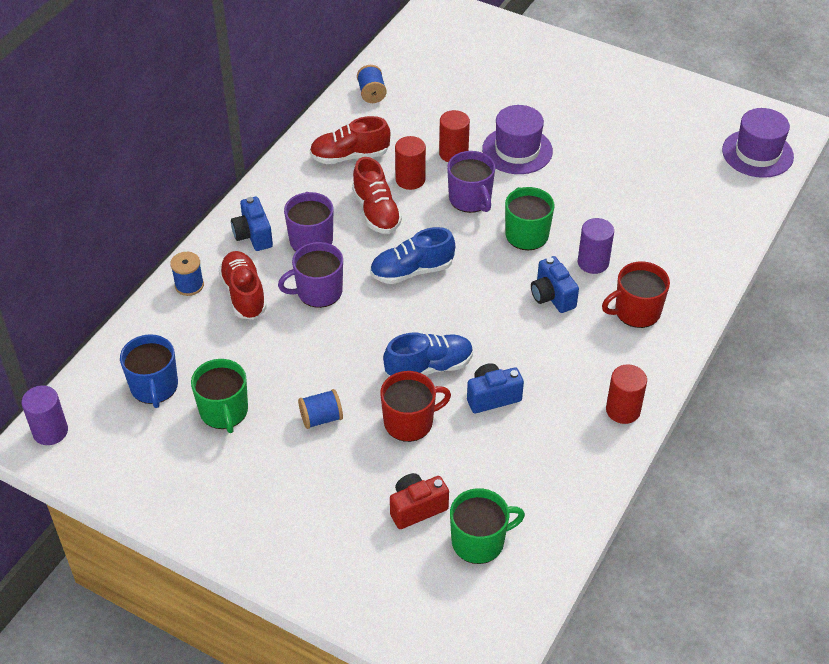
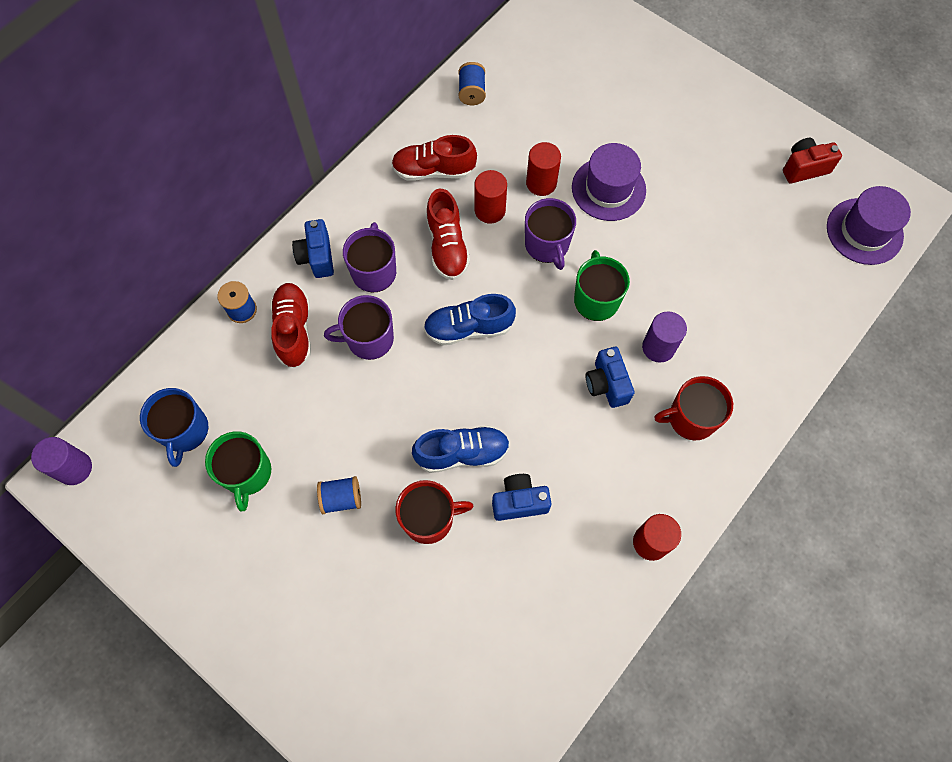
camera: 10 degrees right, 20 degrees up
red camera [390,473,449,529] -> red camera moved to [783,138,842,183]
green mug [450,488,525,564] -> none

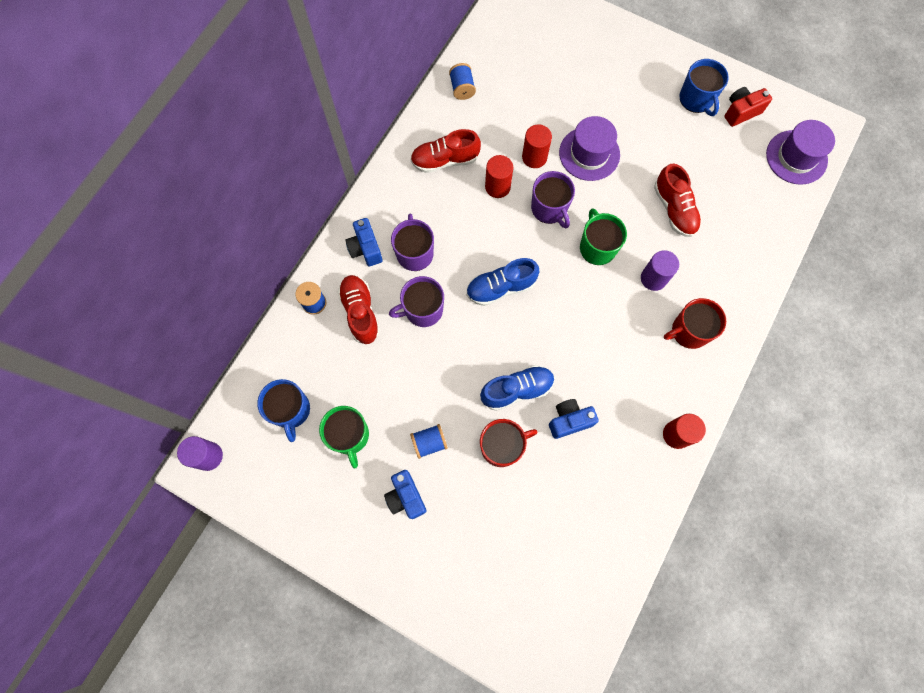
camera: 10 degrees left, 5 degrees up
red shoe [426,189,470,280] -> red shoe moved to [654,163,702,237]
blue camera [586,347,635,408] -> blue camera moved to [384,470,426,519]
none -> blue mug [680,59,729,116]

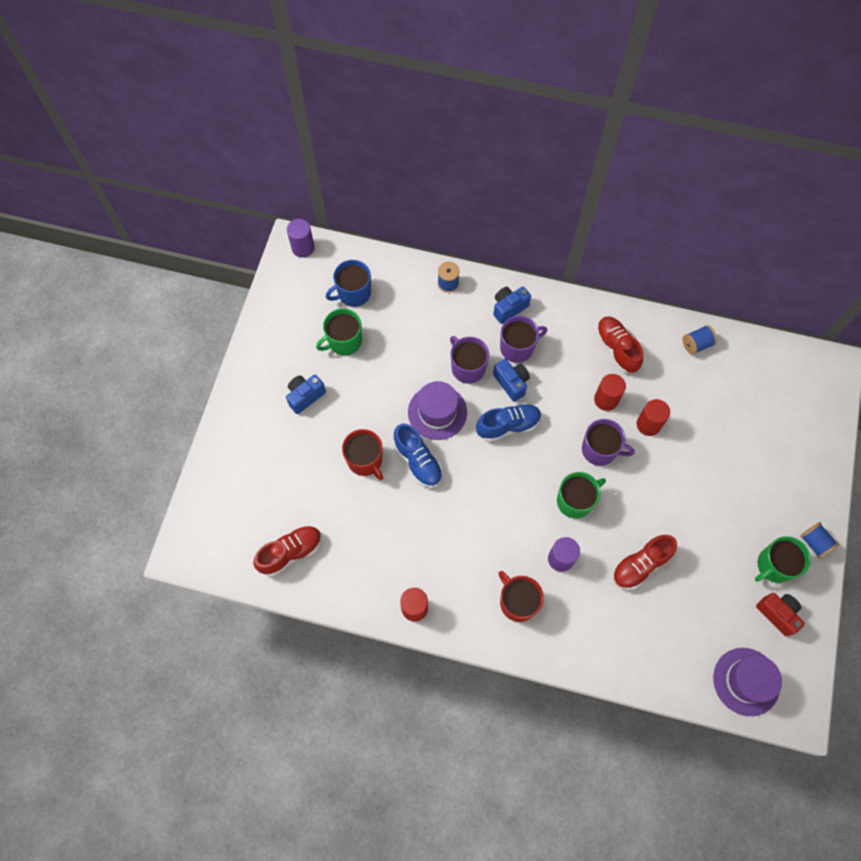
camera: 75 degrees right, 5 degrees down
red shoe [338,275,380,344] -> red shoe moved to [253,525,322,576]
blue spool [410,424,448,459] -> blue spool moved to [800,522,839,558]
blue shoe [466,258,540,306] -> blue shoe turned 105 degrees clockwise [476,403,541,442]
purple mug [531,171,575,228] -> purple mug turned 120 degrees counterclockwise [582,419,635,466]
blue camera [549,399,599,439] -> blue camera moved to [493,359,530,402]
purple hat [559,116,620,181] -> purple hat moved to [408,381,467,440]
blue mug [680,59,729,116] -> green mug [755,536,811,583]

